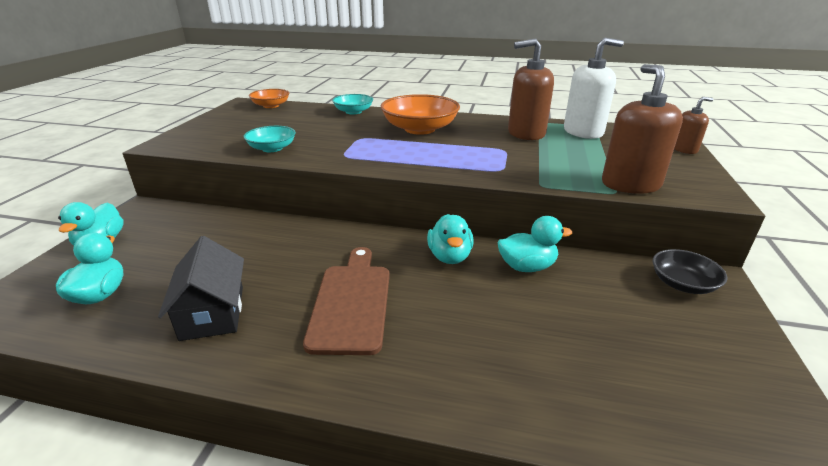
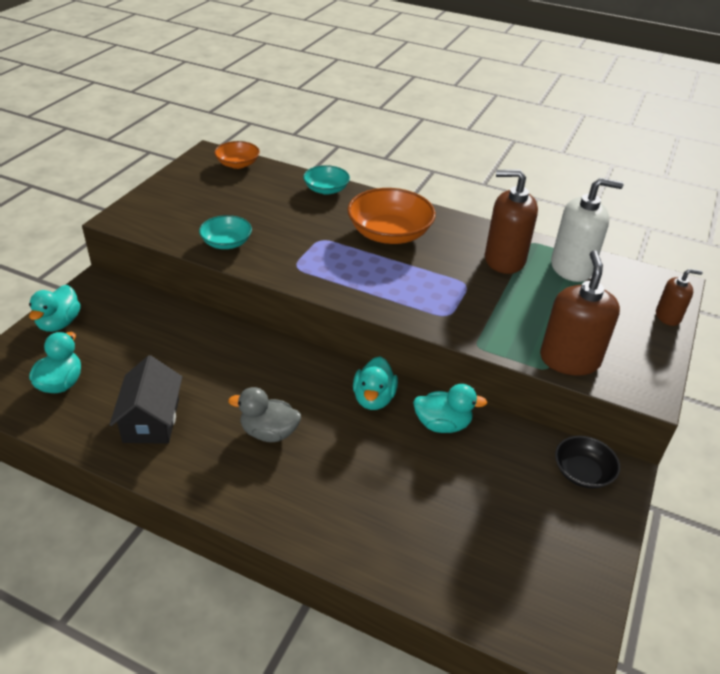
camera: 10 degrees right, 10 degrees up
brown cutting board [303,247,390,355] -> grey duck [228,387,301,442]

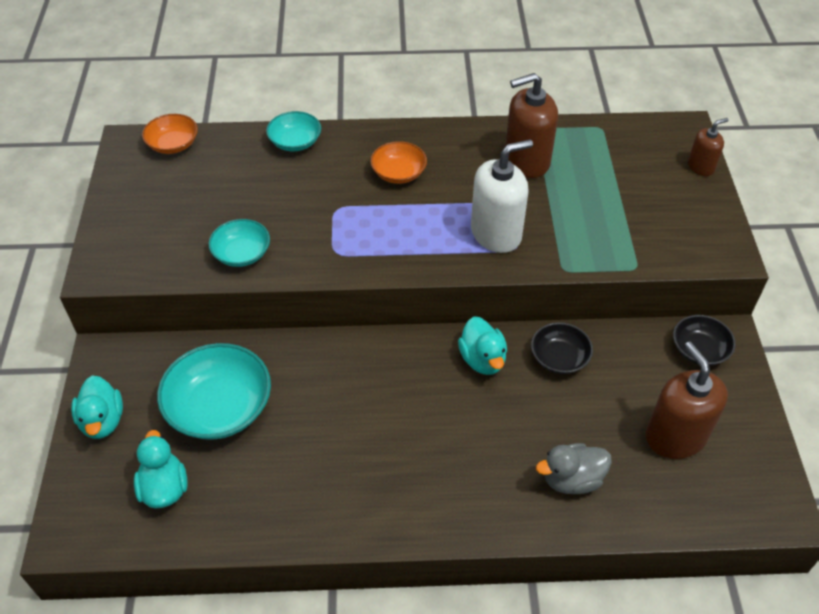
camera: 25 degrees left, 10 degrees up
black house [110,355,182,444] -> none
grey duck [228,387,301,442] -> grey duck moved to [536,443,612,494]
orange bowl [347,188,436,244] -> orange bowl [370,141,427,184], size x0.58
turquoise duck [413,384,487,433] -> black bowl [531,322,593,374]
brown soap dispenser [540,251,620,376] -> brown soap dispenser moved to [646,342,728,459]
white soap dispenser [551,178,624,282] -> white soap dispenser moved to [471,139,533,253]
none -> turquoise bowl [157,343,271,440]

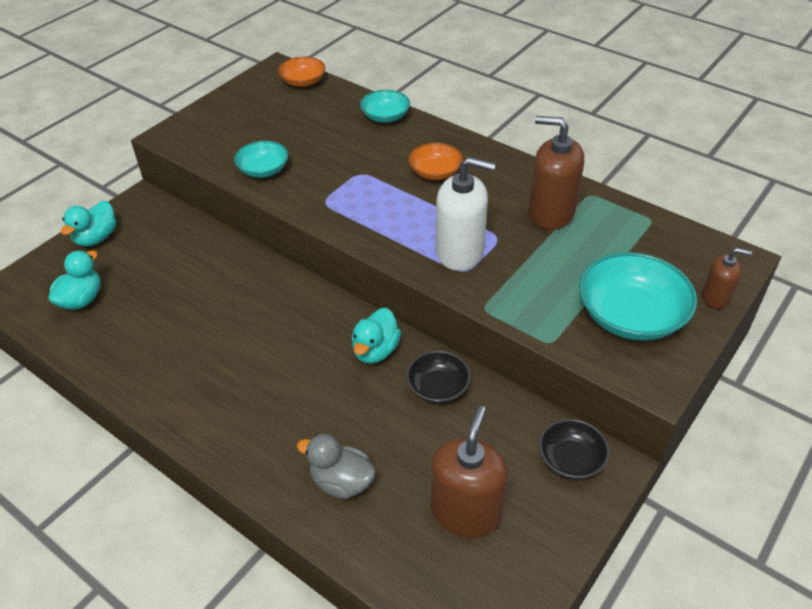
camera: 40 degrees right, 5 degrees down
turquoise bowl [157,343,271,440] -> turquoise bowl moved to [579,252,697,341]

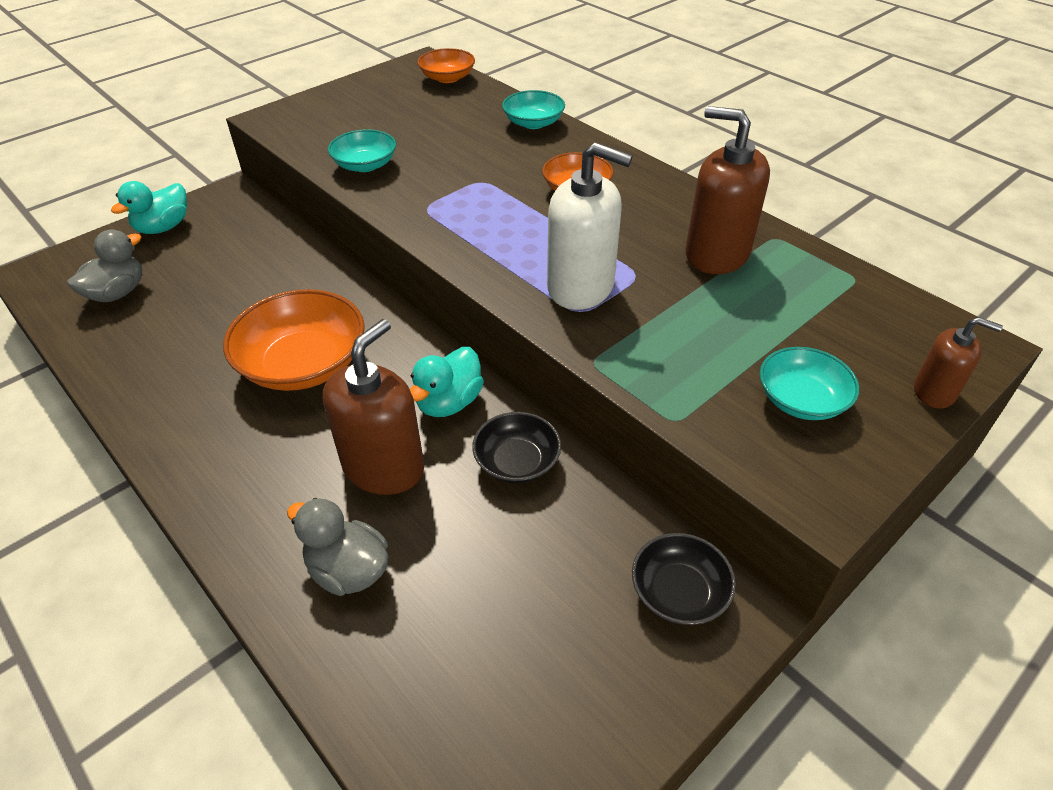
camera: 10 degrees right, 0 degrees up
turquoise duck [49,251,101,310] -> grey duck [67,229,142,302]
brown soap dispenser [431,406,508,537] -> brown soap dispenser moved to [323,319,424,495]
turquoise bowl [579,252,697,341] -> turquoise bowl [760,347,859,420], size x0.58
none -> orange bowl [223,289,365,391]

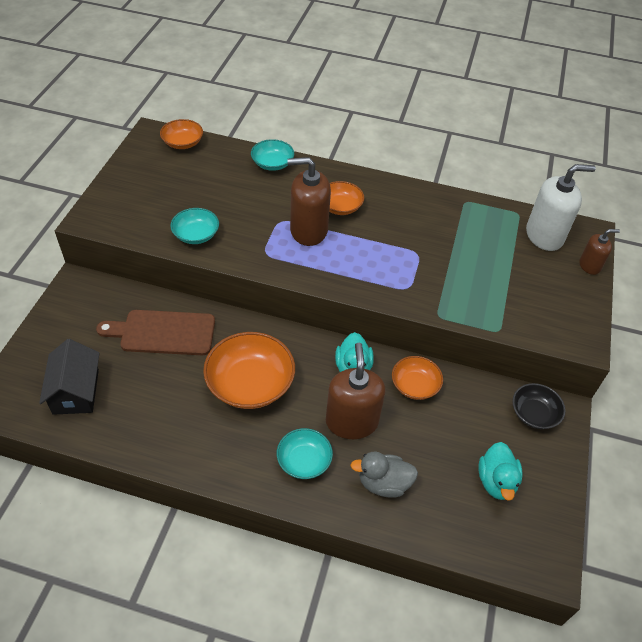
camera: 35 degrees left, 5 degrees up
grey duck [67,229,142,302] -> black house [39,339,99,415]
turquoise duck [111,181,187,234] -> turquoise duck moved to [479,442,523,501]
black bowl [472,412,561,483] -> orange bowl [392,356,443,400]
white soap dispenser [547,142,633,310] -> white soap dispenser moved to [526,164,596,251]
brown soap dispenser [685,106,770,274] -> brown soap dispenser moved to [287,157,331,246]
turquoise bowl [760,347,859,420] -> turquoise bowl moved to [277,428,333,479]
none -> brown cutting board [96,310,215,355]

